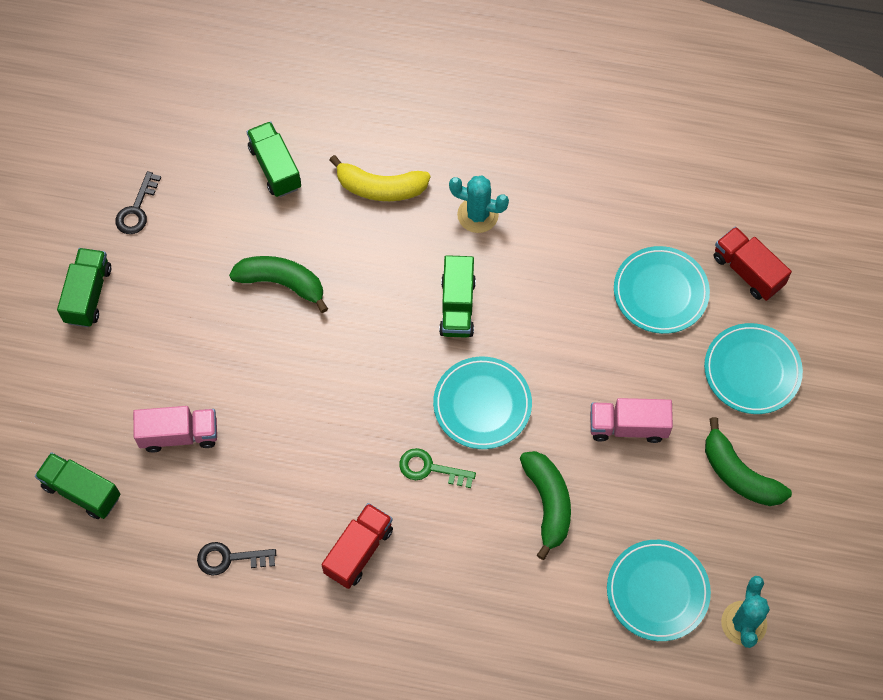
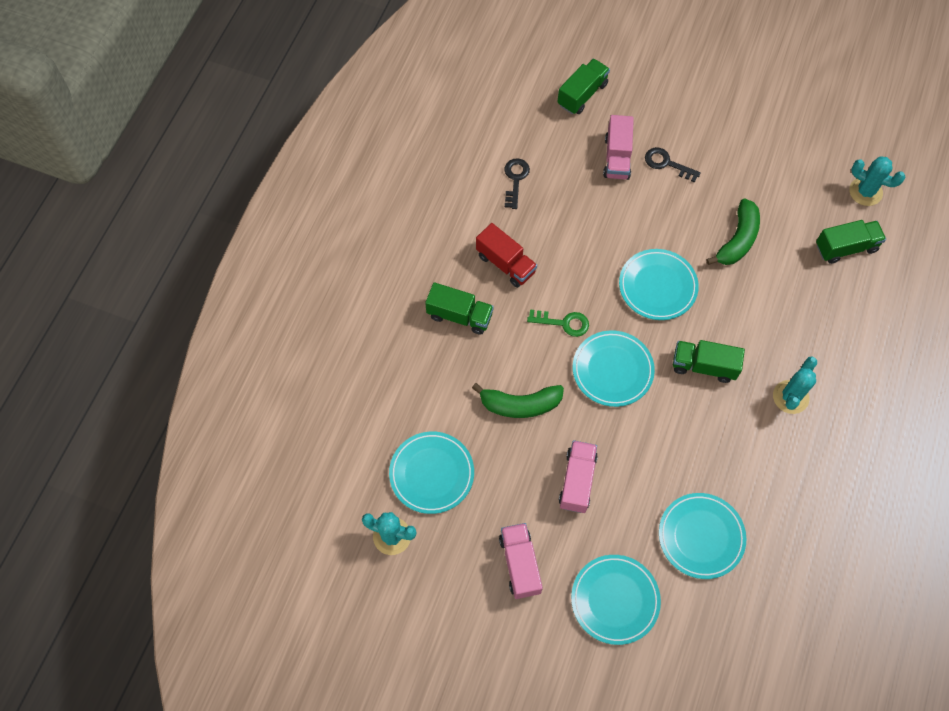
camera: 100 degrees right, 0 degrees up
green truck [57,248,111,327] -> green truck moved to [425,282,494,335]
black key [115,171,161,234] -> black key moved to [645,147,701,183]
yellow banana [330,155,430,201] -> none
green key [399,448,476,488] -> green key turned 75 degrees clockwise [527,310,589,337]
green banana [705,417,792,506] -> pink truck [499,523,543,599]
red truck [714,227,792,301] -> none
none -> turquoise plate [619,249,699,320]
none -> turquoise cactus [849,156,905,206]

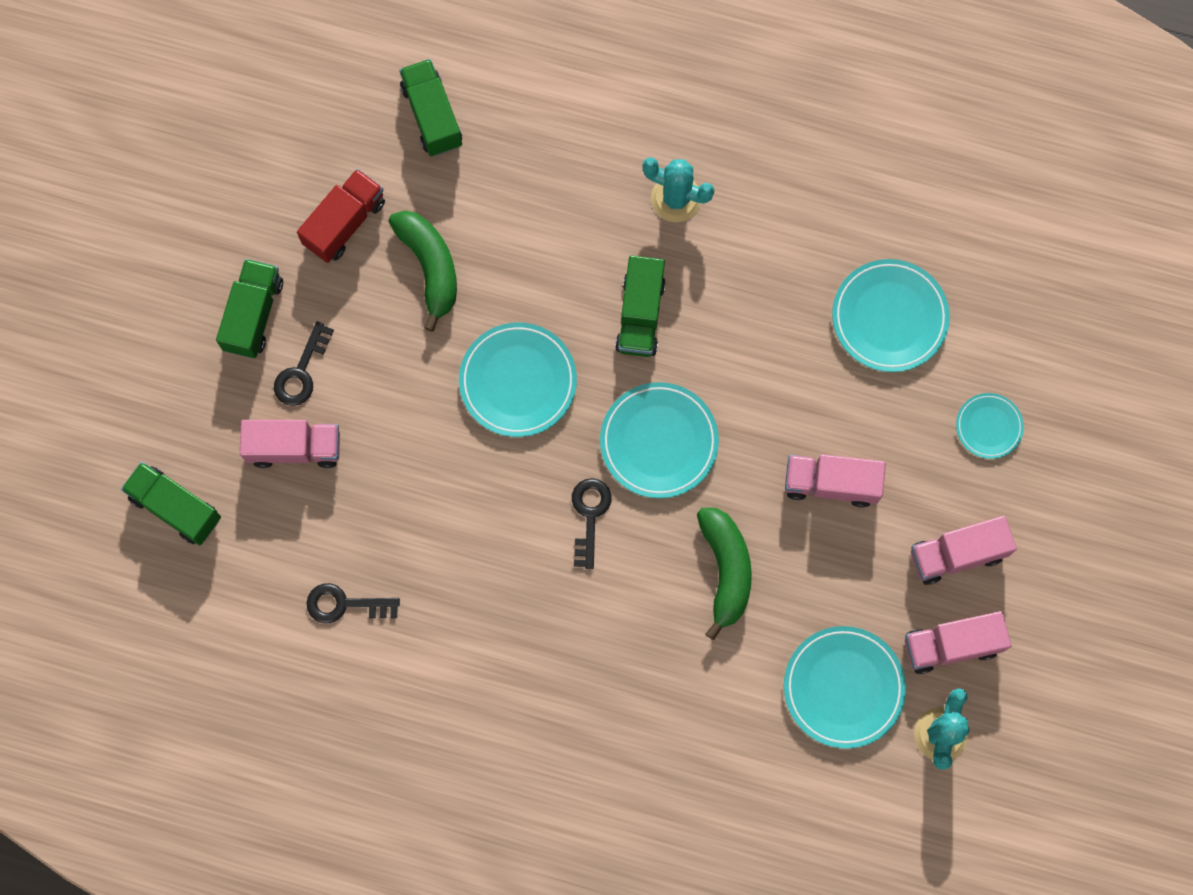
camera: 95 degrees left, 10 degrees up
green truck [425,282,494,335] -> green truck moved to [216,259,283,358]
red truck [476,223,537,288] -> red truck moved to [297,169,385,263]
green key [527,310,589,337] -> black key [572,478,612,569]
turquoise plate [571,555,661,645] -> turquoise plate [956,393,1024,459], size x0.57
green banana [706,198,760,265] -> green banana turned 45 degrees clockwise [389,210,457,332]
turquoise cactus [849,156,905,206] -> none
none -> pink truck [905,611,1011,674]

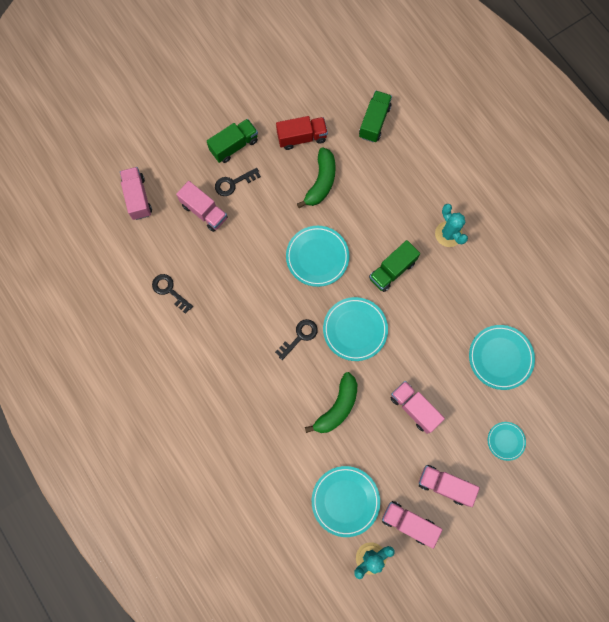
camera: 40 degrees right, 0 degrees up
green truck [121,462,221,546] -> pink truck [120,167,152,220]

